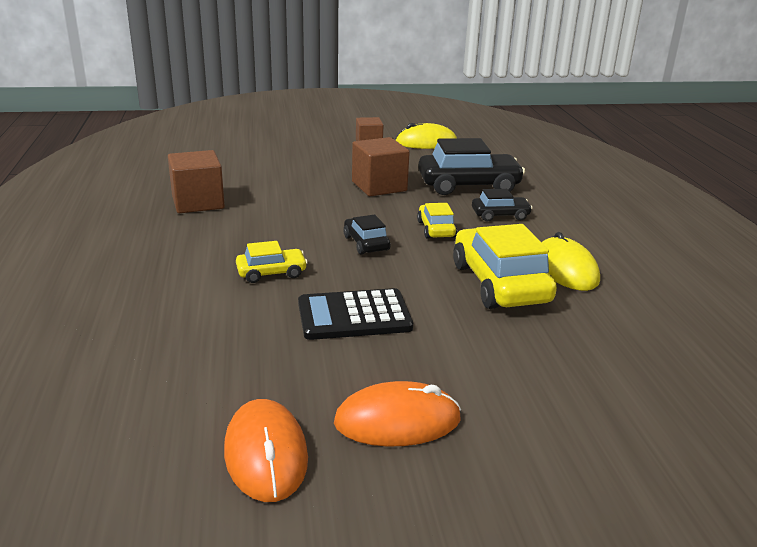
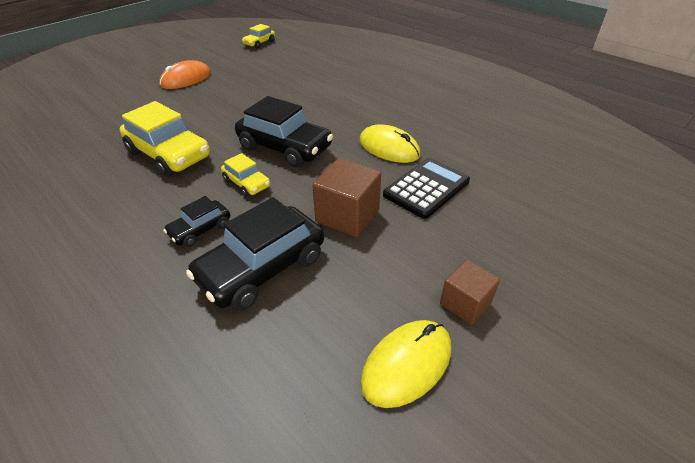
camera: 145 degrees right, 15 degrees up
brown cube [168,150,225,213] -> none
orange mouse [224,399,308,502] -> none
yellow car [236,241,308,283] -> yellow car moved to [242,24,275,48]
black calculator [298,288,413,340] -> black calculator moved to [383,158,470,219]
black car [343,214,390,254] -> black car [235,96,333,168], size x1.92
yellow mouse [542,232,600,291] -> yellow mouse moved to [359,125,421,163]

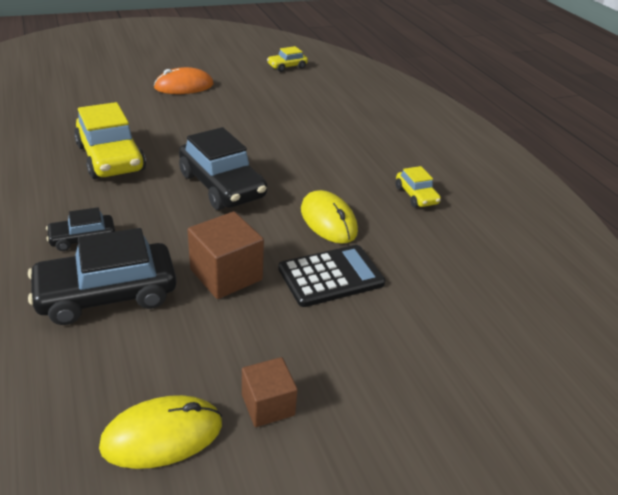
camera: 20 degrees right, 5 degrees down
yellow car [221,153,270,197] -> yellow car moved to [396,166,441,207]

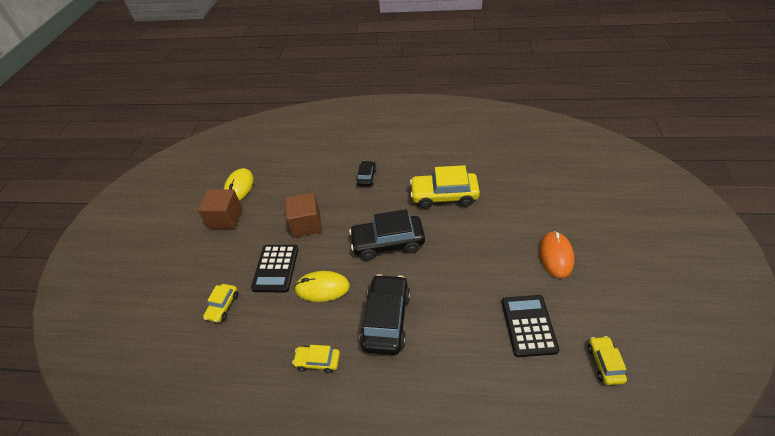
camera: 125 degrees right, 10 degrees up
black car [28,228,176,325] -> black car moved to [359,274,410,355]
brown cube [242,357,298,427] -> brown cube [198,189,243,229], size x1.55
none -> yellow car [203,284,238,323]
none -> black calculator [502,295,559,357]

